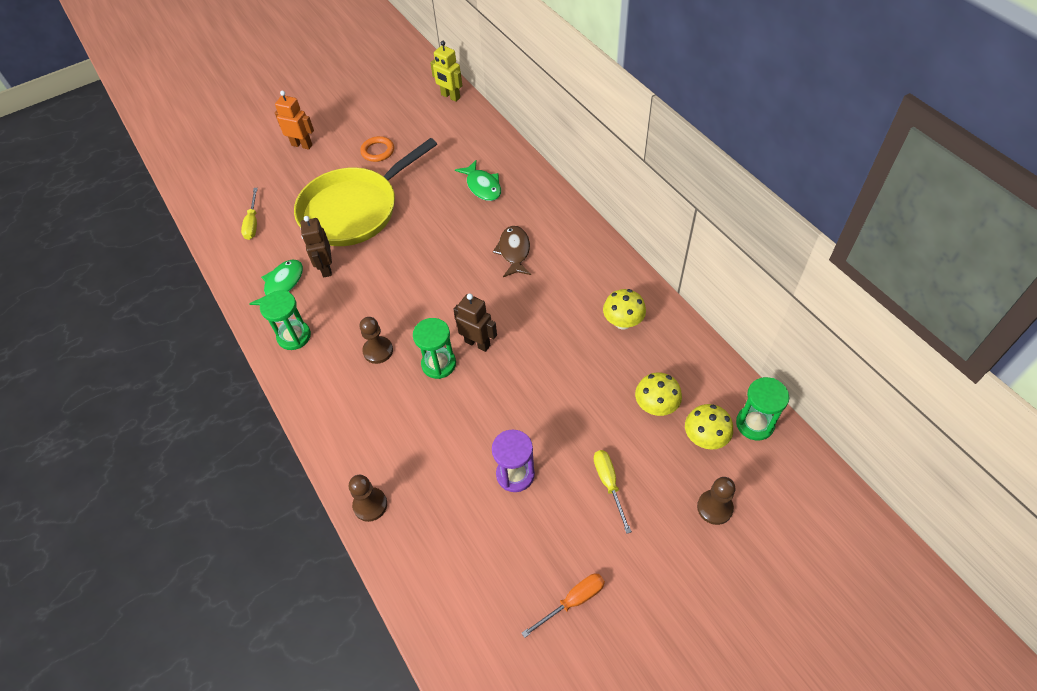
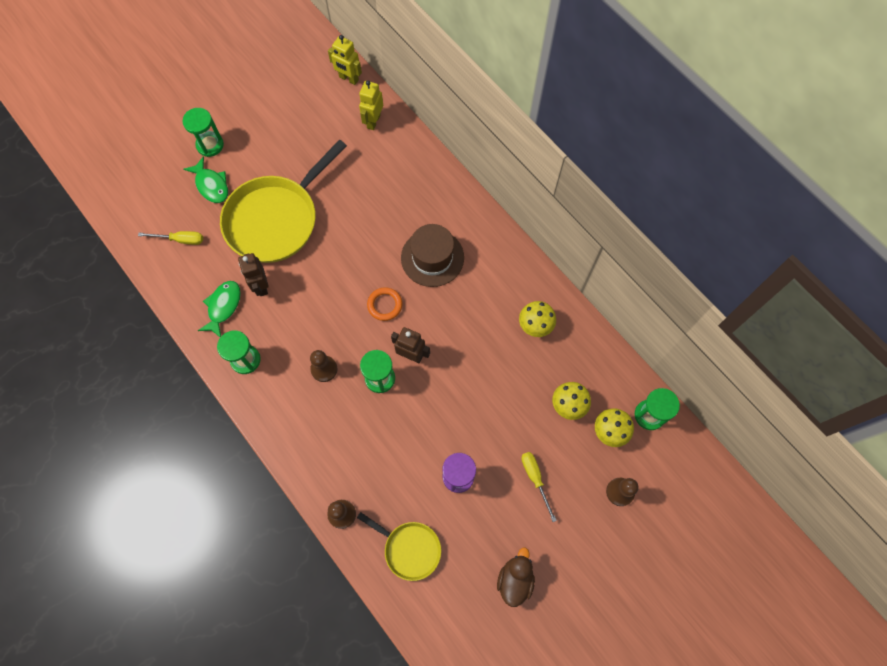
camera: 10 degrees left, 15 degrees up
yellow screwdriver [241,188,258,240] -> yellow screwdriver turned 75 degrees counterclockwise [138,231,203,245]
orange robot [275,91,314,150] -> green hourglass [182,108,224,157]
orange ring [360,136,394,162] -> orange ring moved to [367,287,403,321]
green fish [455,160,501,201] -> green fish moved to [183,156,228,203]
brown fish [493,226,531,277] -> brown hat [401,224,464,287]
orange screwdriver [522,574,605,638] -> brown duck [497,548,535,607]
none -> yellow pan [357,512,441,581]
none -> yellow robot [359,80,383,130]

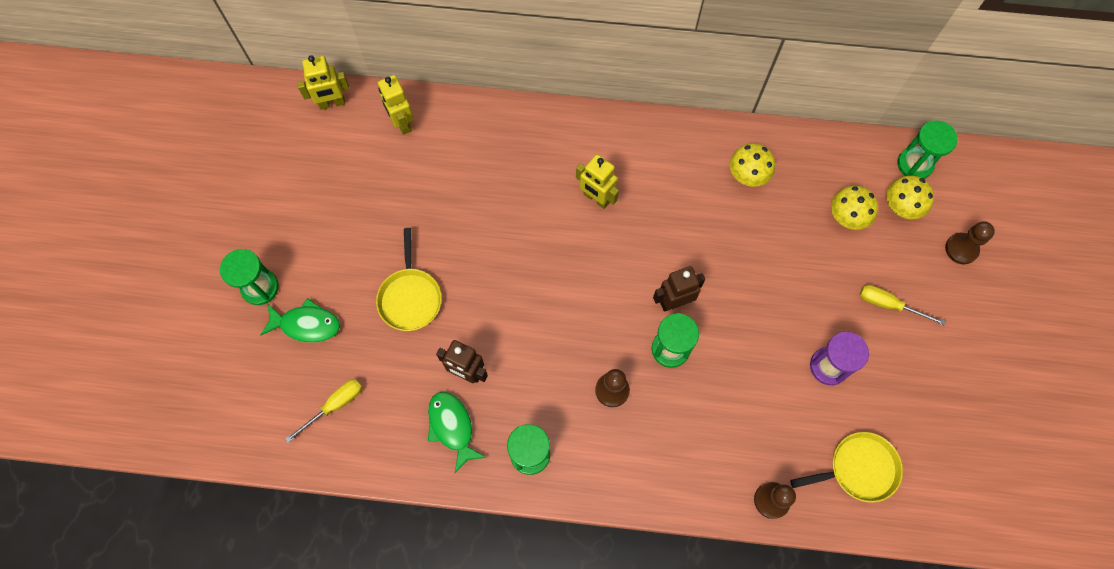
camera: 45 degrees left, 0 degrees up
yellow pan [220,140,347,263] -> yellow pan [376,228,442,331], size x0.52
orange ring [367,287,403,321] -> none
brown hat [401,224,464,287] -> yellow robot [576,154,619,209]
brown duck [497,548,535,607] -> none

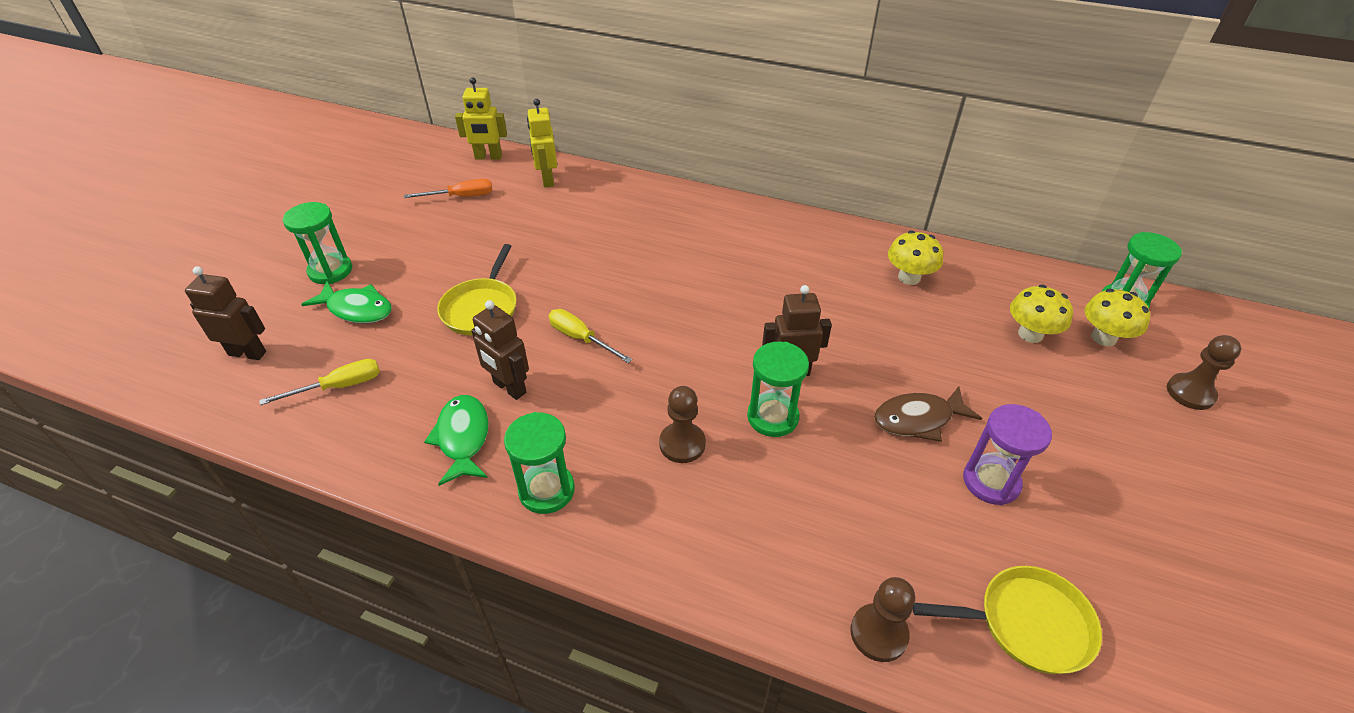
camera: 15 degrees right, 25 degrees down
yellow robot [576,154,619,209] -> none
yellow screwdriver [860,285,946,325] -> yellow screwdriver moved to [549,309,633,363]
none -> brown robot [185,266,266,360]
none -> orange screwdriver [404,179,492,198]
none -> brown fish [874,387,982,442]

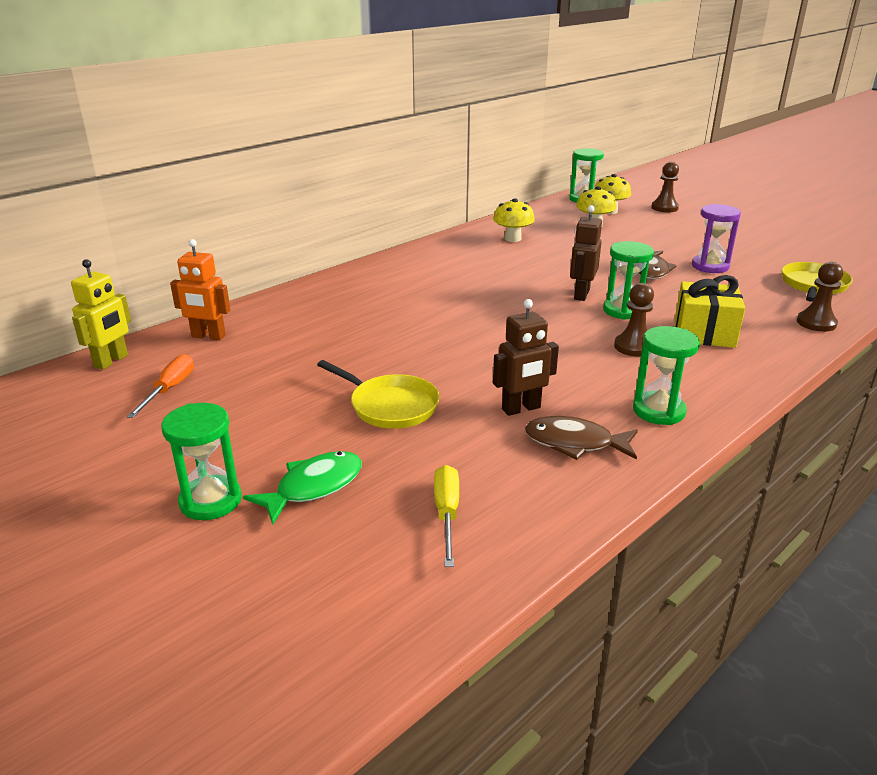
camera: 65 degrees left, 15 degrees down
brown robot [185,266,266,360] -> none
green fish [424,395,489,486] -> brown fish [525,416,638,460]
yellow robot [527,99,557,187] -> orange robot [170,239,230,341]
yellow screwdriver [549,309,633,363] -> none
none -> yellow gift [675,275,745,348]

